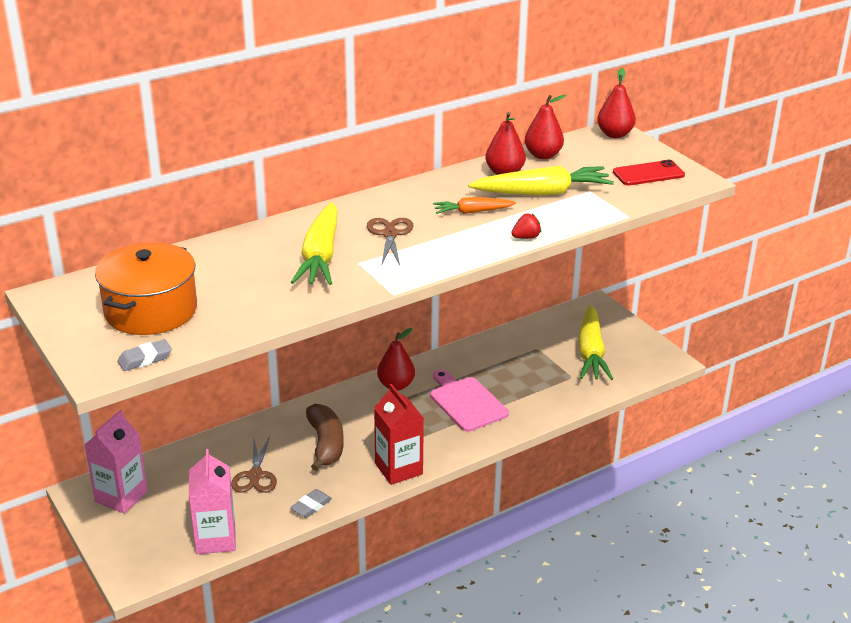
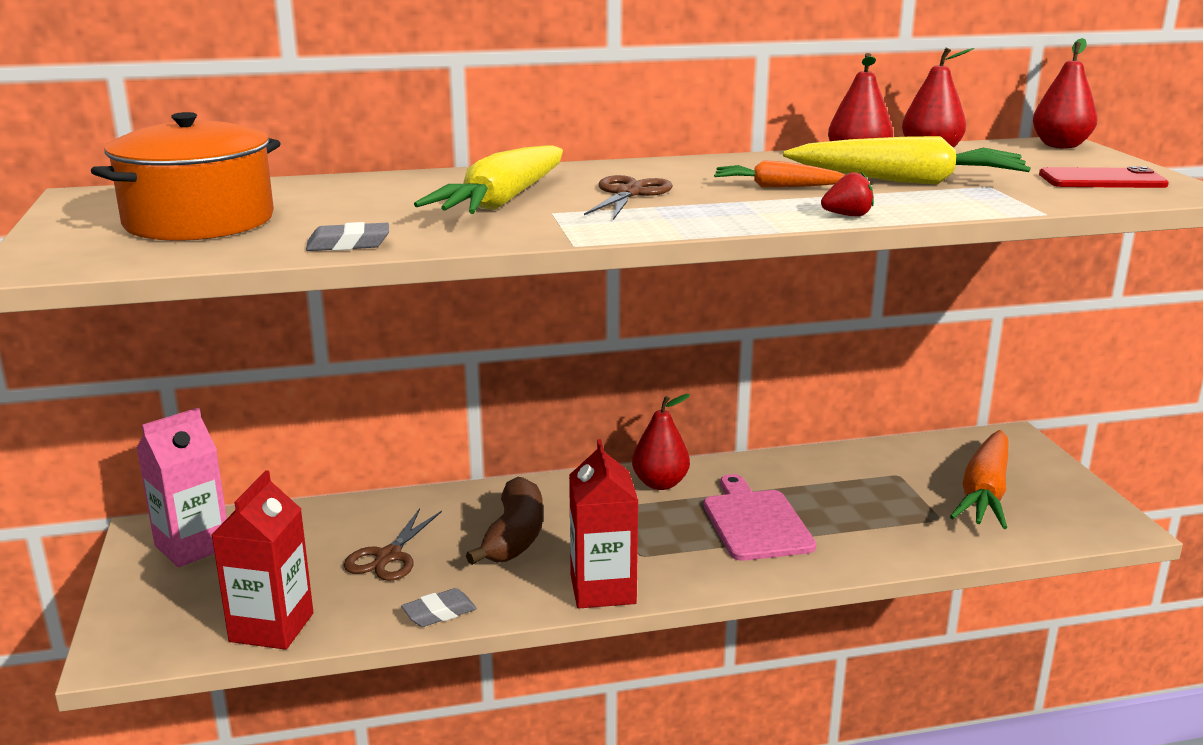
camera: 20 degrees right, 10 degrees down
grey eraser [117,339,172,371] -> grey eraser moved to [306,222,389,251]
pink carton [189,449,236,554] -> red carton [212,470,313,650]
yellow carrot [578,305,613,380] -> orange carrot [950,430,1009,529]

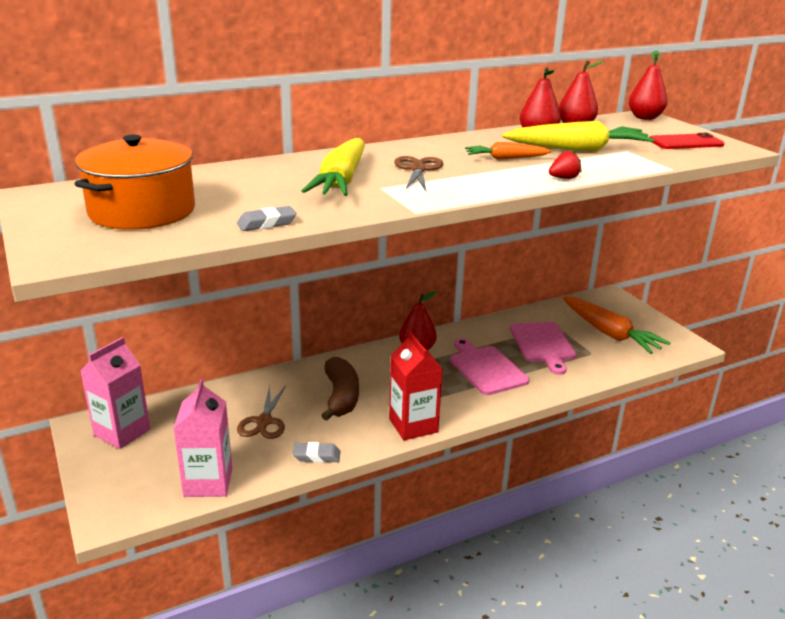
camera: 15 degrees left, 5 degrees up
red carton [212,470,313,650] -> pink carton [173,379,232,497]
grey eraser [401,588,477,627] -> grey eraser turned 45 degrees clockwise [292,442,341,463]
orange carrot [950,430,1009,529] -> orange carrot turned 45 degrees counterclockwise [563,296,671,354]
none -> pink cutting board [510,322,576,375]

